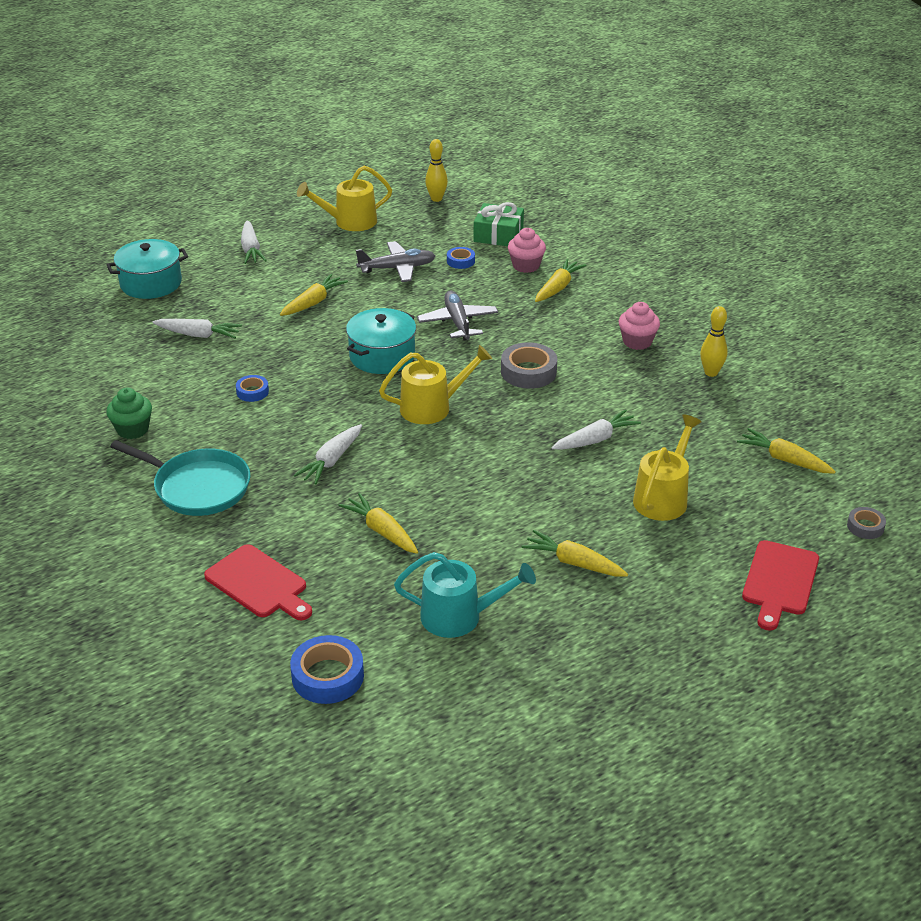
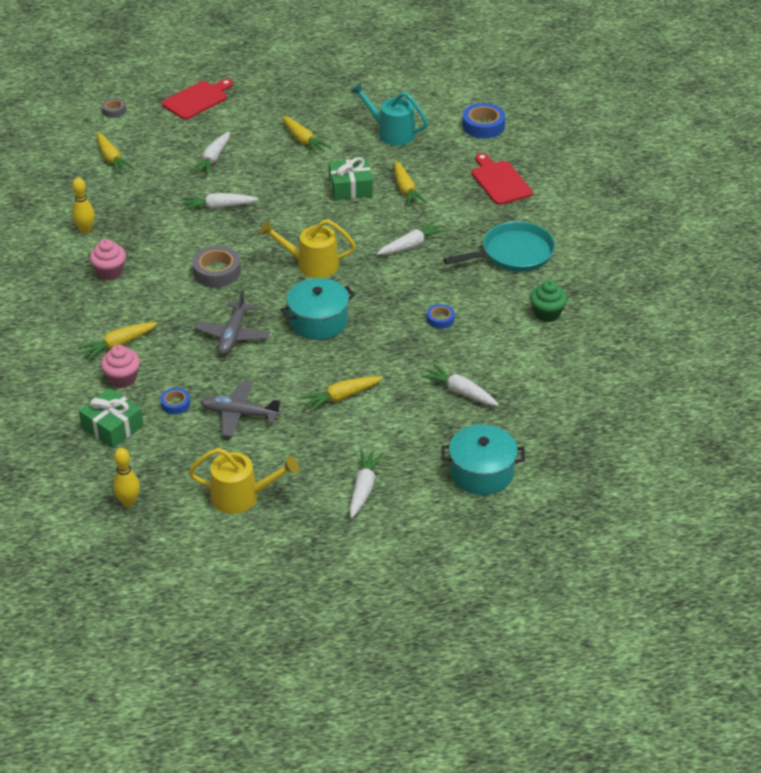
camera: 155 degrees left, 5 degrees up
turquoise pan [110,440,250,516] -> turquoise pan turned 105 degrees clockwise [443,221,555,272]
yellow watering can [633,414,702,521] -> white carrot [190,132,230,175]
none -> green gift [329,157,373,200]

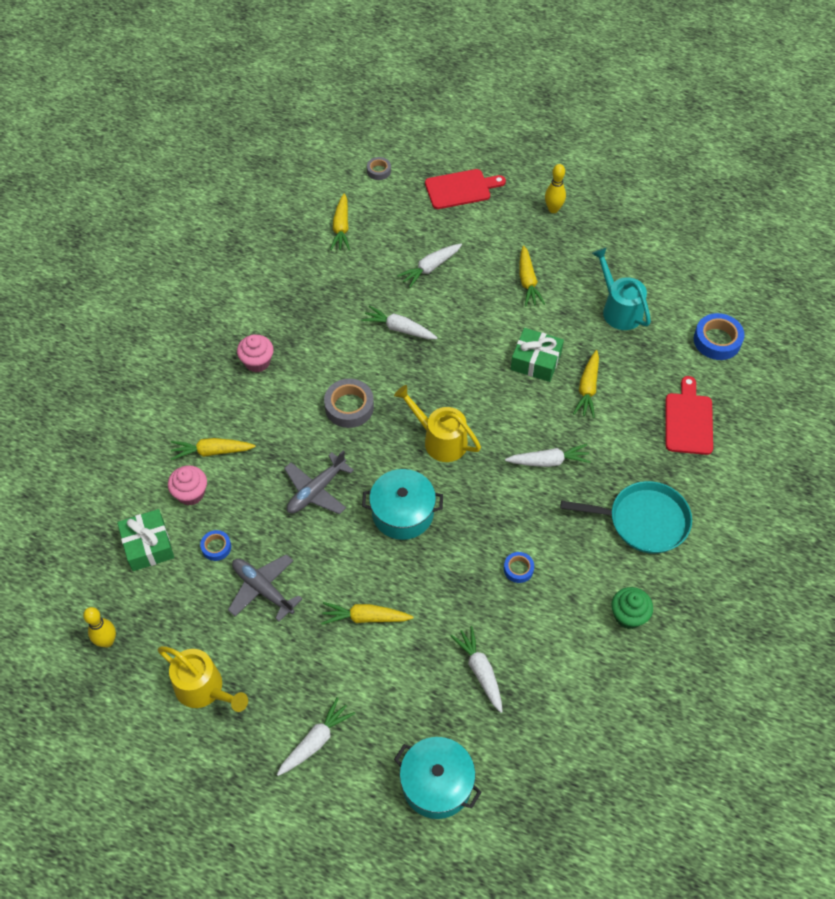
camera: 30 degrees right, 15 degrees up
yellow bowling pin [72,178,95,234] -> yellow bowling pin moved to [545,164,566,213]

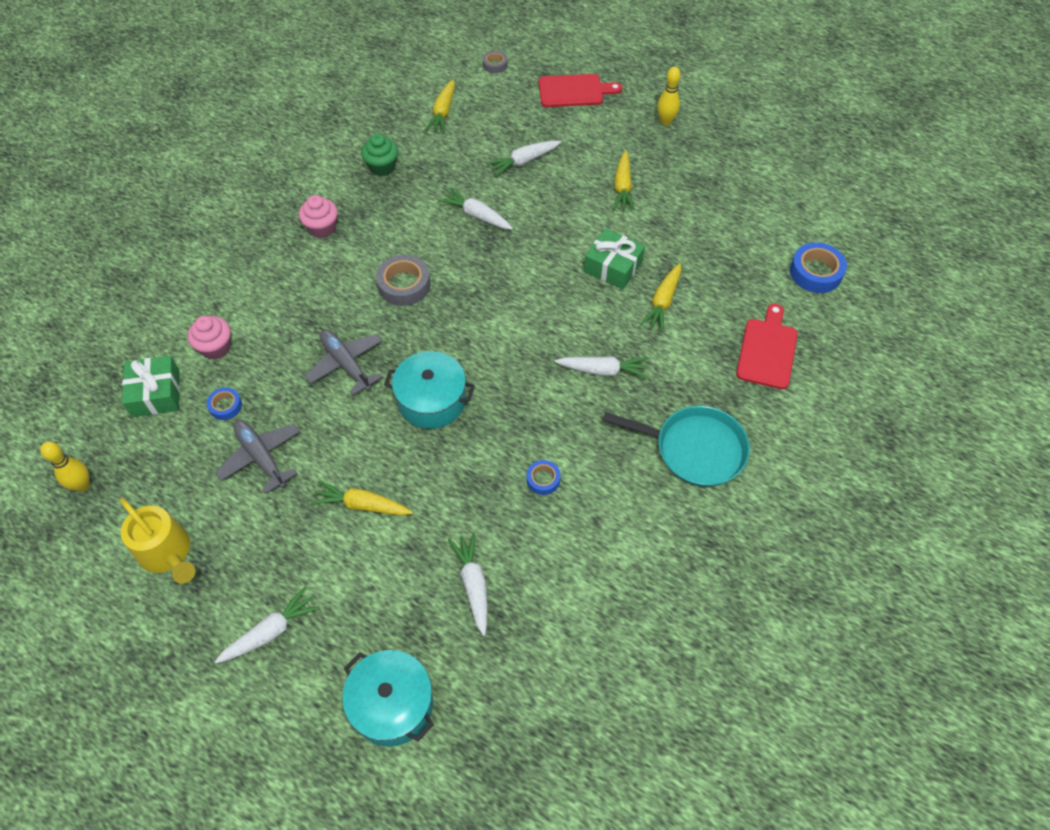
camera: 10 degrees right, 0 degrees up
yellow carrot [171,438,256,460] -> none
grey plane [284,450,354,515] -> grey plane turned 90 degrees clockwise [305,330,382,395]
yellow watering can [394,385,481,462] -> none
turquoise watering can [592,248,651,330] -> none
green cupcake [611,587,653,629] -> green cupcake moved to [361,134,398,176]

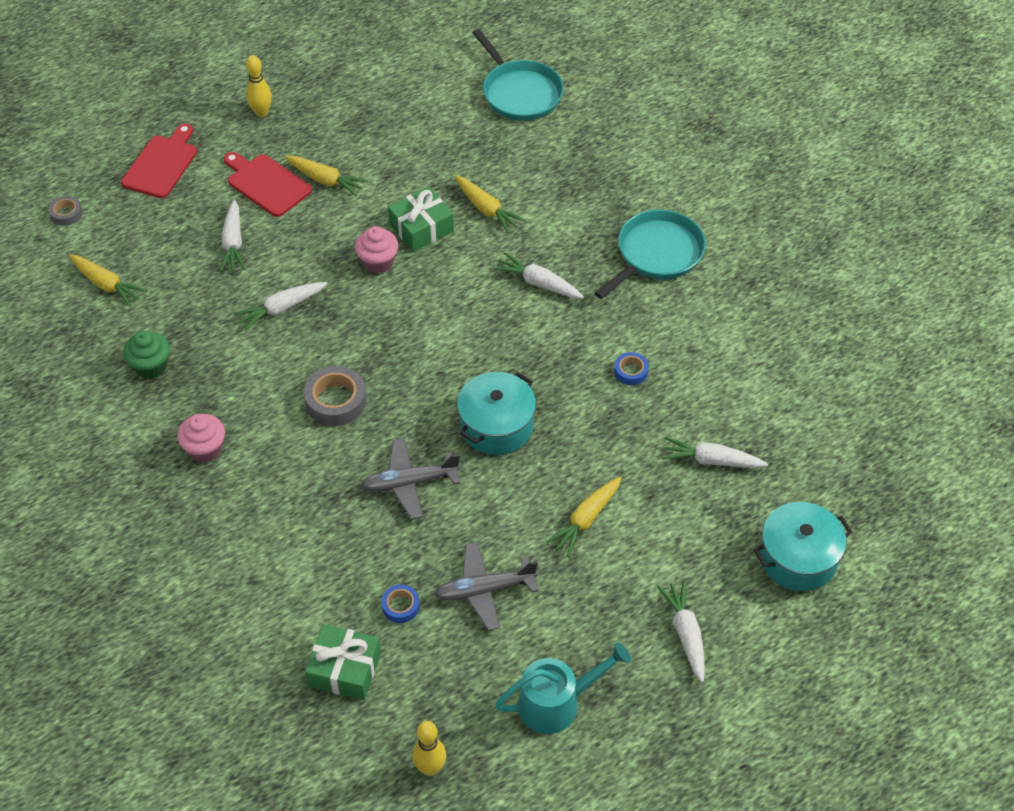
camera: 65 degrees left, 5 degrees down
yellow watering can [119,498,195,584] -> turquoise watering can [495,642,631,734]
pink cupcake [188,316,231,359] -> pink cupcake moved to [355,226,398,273]
white carrot [555,356,648,378] -> white carrot turned 90 degrees counterclockwise [493,252,584,298]
red cutting board [736,304,798,389] -> red cutting board moved to [224,152,312,217]
blue tape [790,242,847,293] -> turquoise pan [473,29,564,121]

